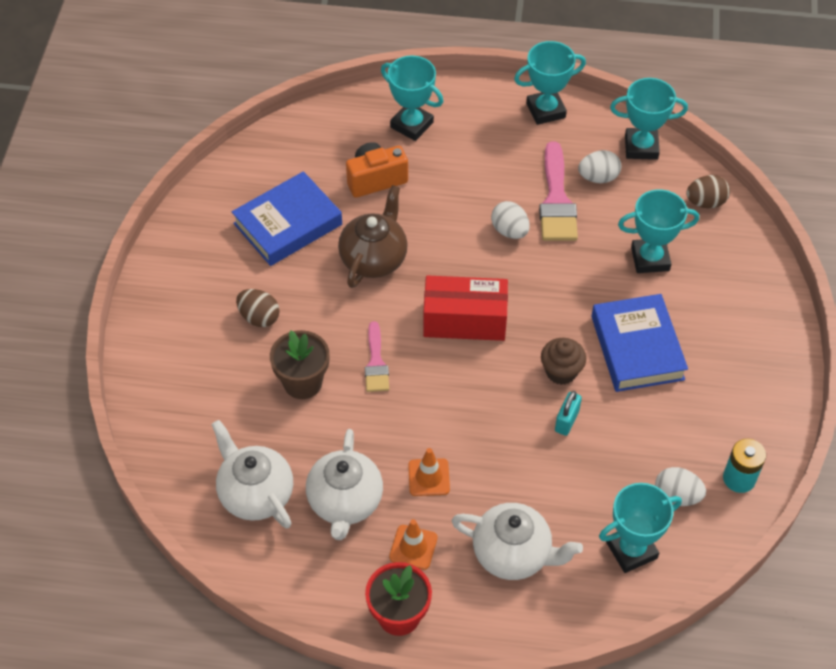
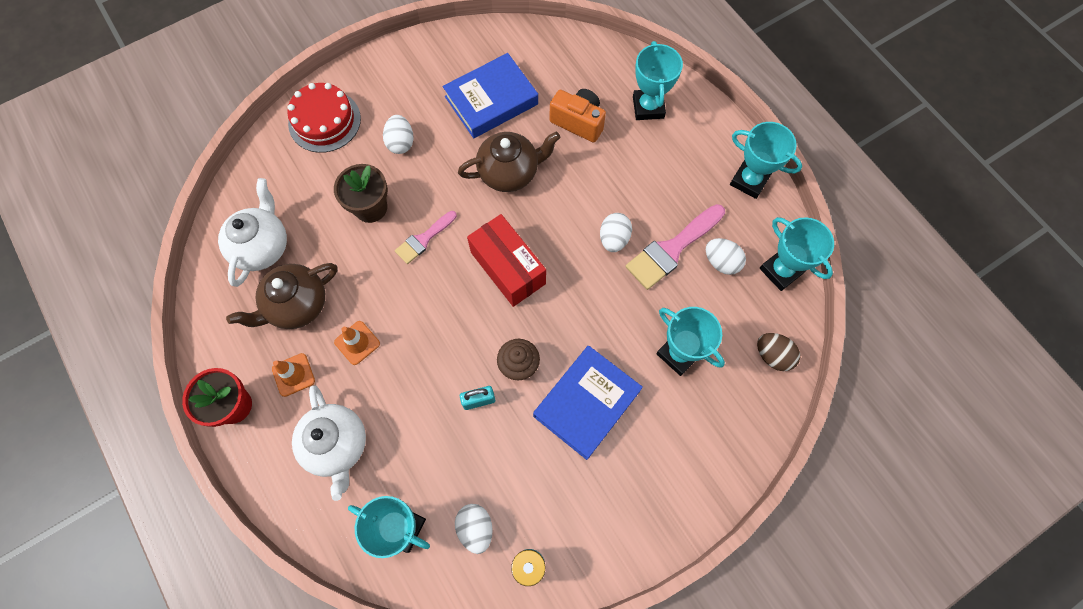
camera: 50 degrees right, 15 degrees up
blue book [232,171,342,266] -> blue book turned 45 degrees counterclockwise [443,53,538,138]
brown egg [236,289,280,327] -> white egg [383,115,414,154]
white teapot [306,429,383,540] -> brown teapot [226,263,337,329]
none -> red cake [287,83,361,153]

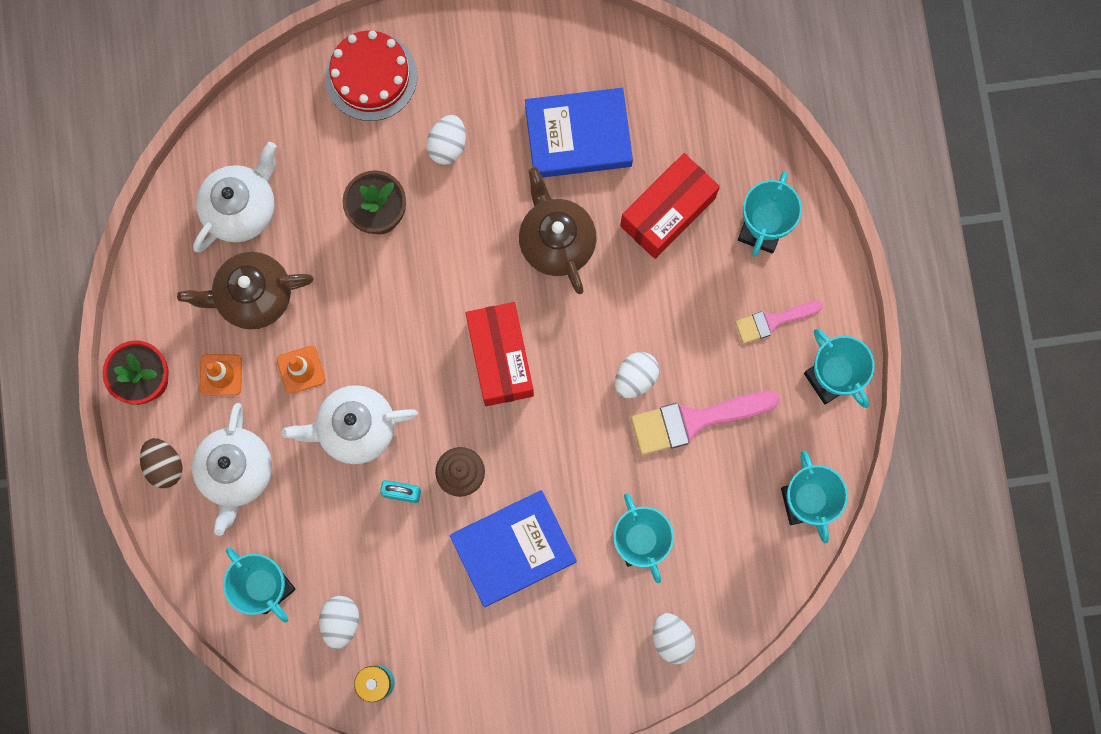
camera: 25 degrees right, 10 degrees up
pink brush [395,211,457,264] -> pink brush moved to [735,301,823,344]
brown teapot [458,132,560,192] -> brown teapot turned 120 degrees counterclockwise [519,167,597,294]
orange camera [549,89,606,143] -> red box [620,153,720,259]
white egg [706,238,746,275] -> white egg moved to [653,613,695,664]
brown egg [757,333,800,371] -> brown egg moved to [140,438,183,488]
none -> white teapot [282,385,418,464]

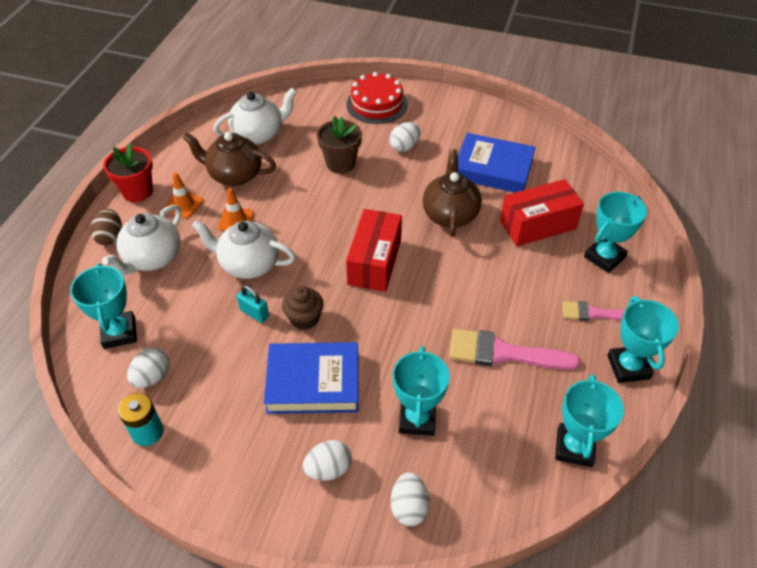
camera: 25 degrees right, 30 degrees down
white egg [615,352,659,398] -> white egg moved to [302,440,352,480]

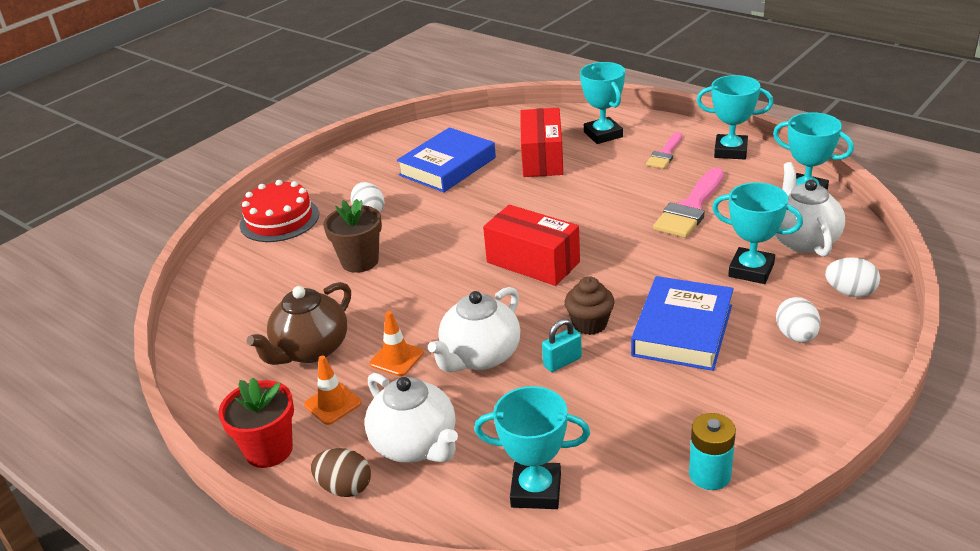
camera: 65 degrees left, 15 degrees down
white egg [127,348,169,388] -> none
white teapot [213,88,297,145] -> white teapot moved to [774,162,845,257]
brown teapot [423,149,482,237] -> none

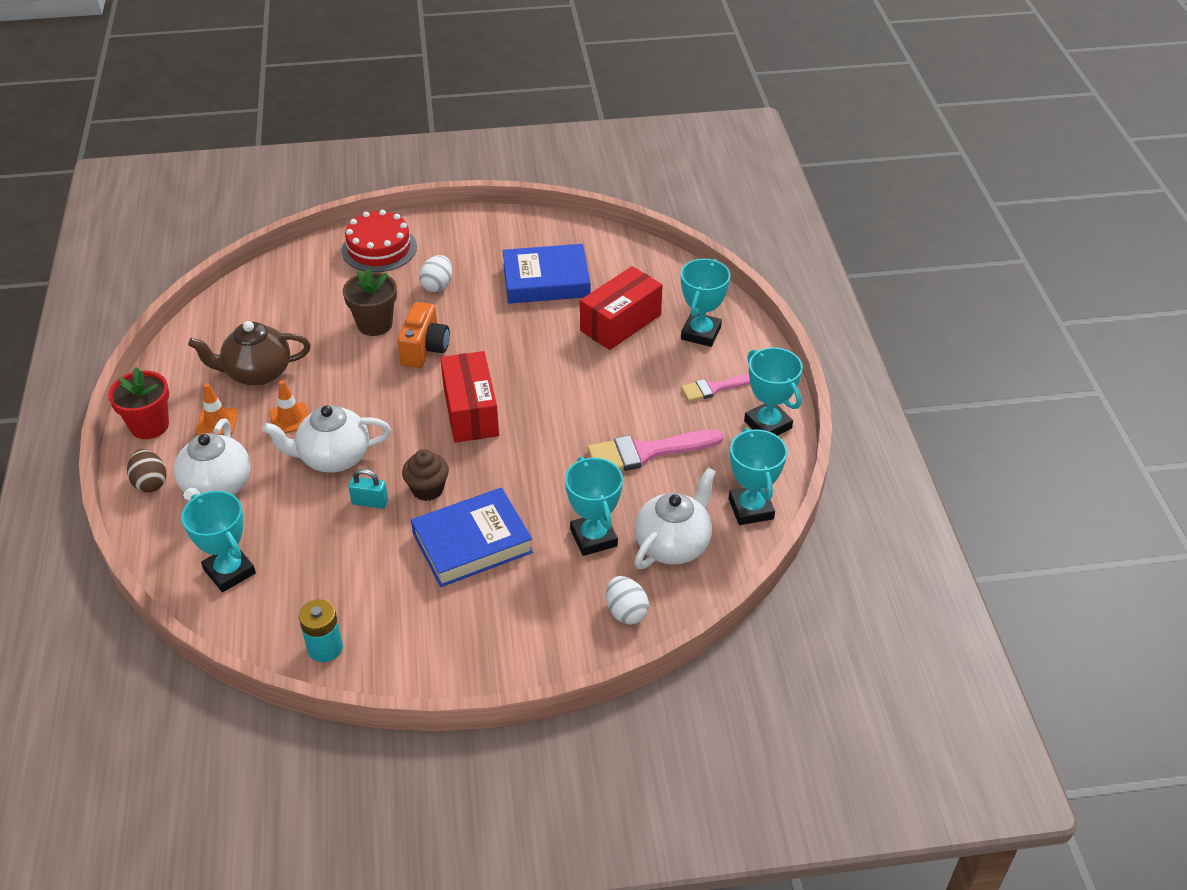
camera: 40 degrees right, 10 degrees up
white egg [776,297,821,342] -> none
none -> orange camera [397,302,450,368]

